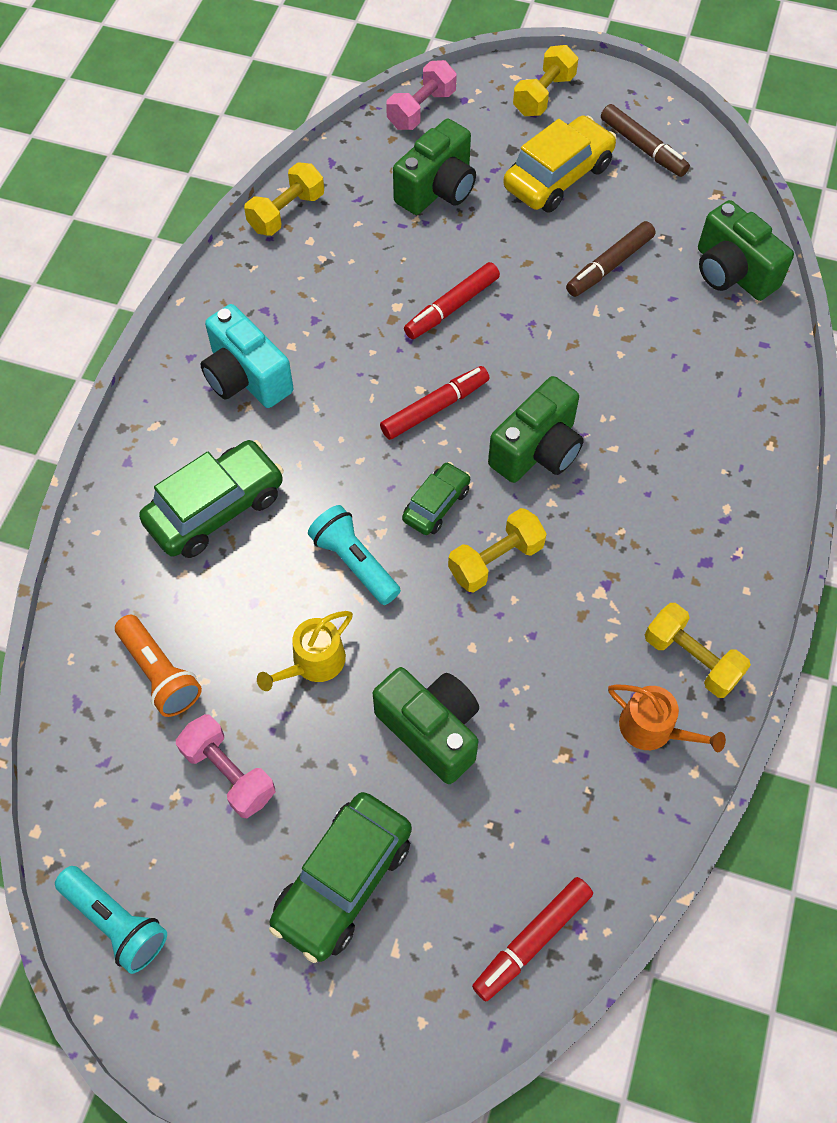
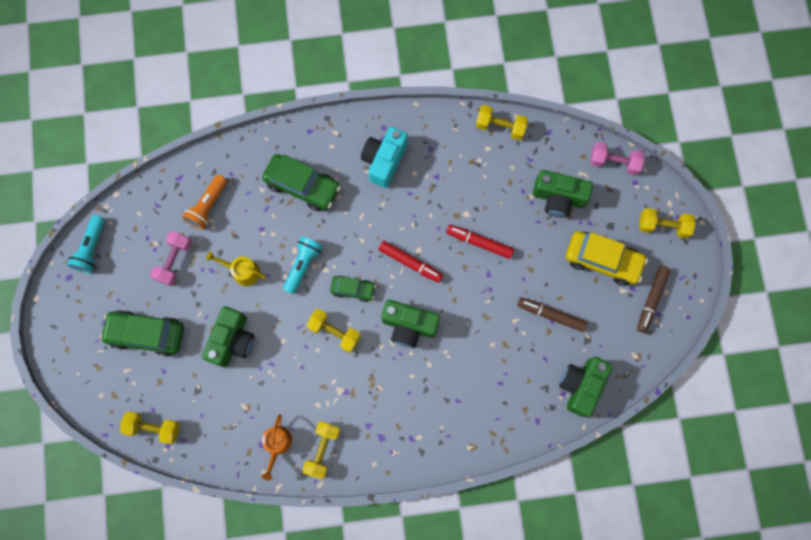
camera: 65 degrees right, 15 degrees up
red marker [472,877,593,1002] -> yellow dumbbell [120,411,179,444]

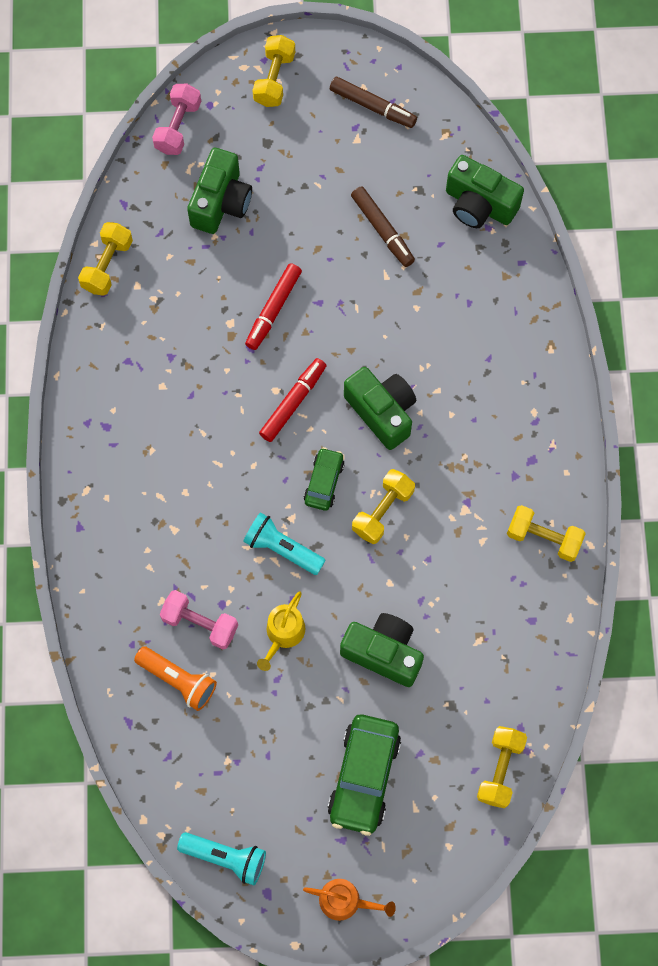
camera: 85 degrees left, 5 degrees down
pink dumbbell [150,231,192,286] -> pink dumbbell moved to [160,590,238,650]
green car [262,154,341,212] -> none
orange watering can [262,414,292,481] -> orange watering can moved to [303,879,396,921]
turquoise camera [361,127,408,188] -> none
green camera [381,300,440,348] -> green camera turned 60 degrees counterclockwise [344,367,416,450]
brown marker [517,297,587,332] -> brown marker turned 60 degrees counterclockwise [351,186,415,267]
yellow car [566,231,648,286] -> none

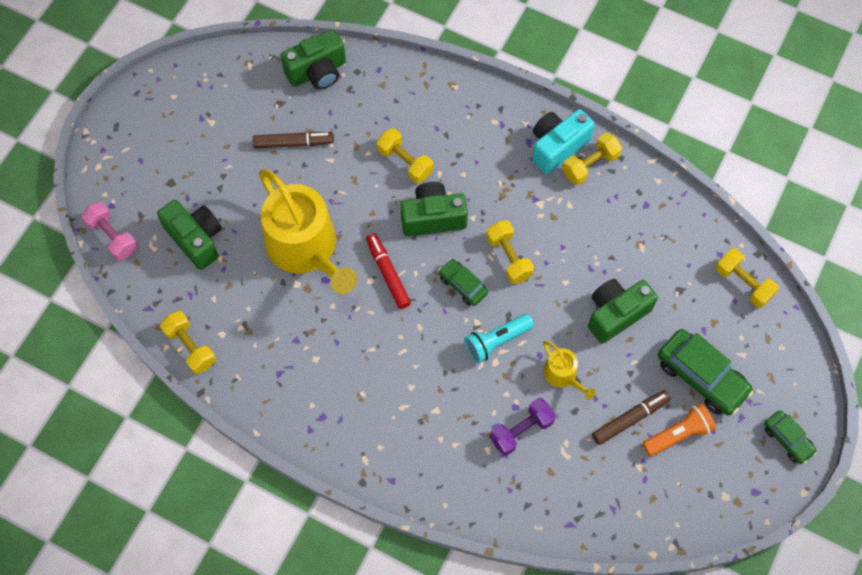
camera: 60 degrees left, 5 degrees down
orange flashlight [134,646,217,711] -> orange flashlight moved to [642,403,716,457]
pink dumbbell [160,590,238,650] -> purple dumbbell [490,398,556,456]
turquoise flashlight [177,832,266,885] -> none
red marker [245,263,302,350] -> yellow watering can [259,169,357,294]
yellow dumbbell [252,35,295,107] -> yellow dumbbell moved to [377,128,433,183]
orange watering can [303,879,396,921] -> green car [764,411,817,464]
brown marker [330,77,417,128] -> brown marker moved to [592,390,671,445]
none -> turquoise camera [532,109,595,174]

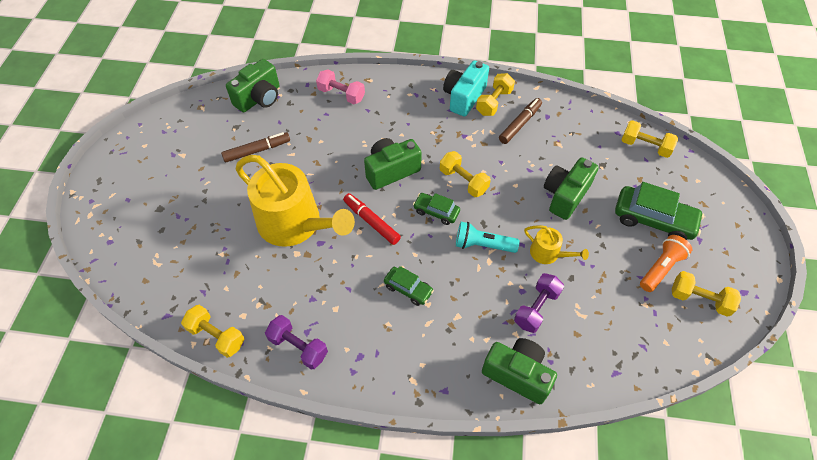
camera: 20 degrees left, 10 degrees down
pink dumbbell [81,202,138,261] -> pink dumbbell moved to [316,69,365,104]
green camera [157,200,222,270] -> green camera moved to [482,338,557,404]
yellow dumbbell [377,128,433,183] -> yellow dumbbell moved to [672,271,741,317]
turquoise flashlight [464,314,534,363] -> turquoise flashlight turned 60 degrees clockwise [456,222,520,253]
brown marker [592,390,671,445] -> brown marker moved to [499,98,542,144]
green car [764,411,817,464] -> green car moved to [384,266,434,306]
none -> purple dumbbell [265,315,328,369]

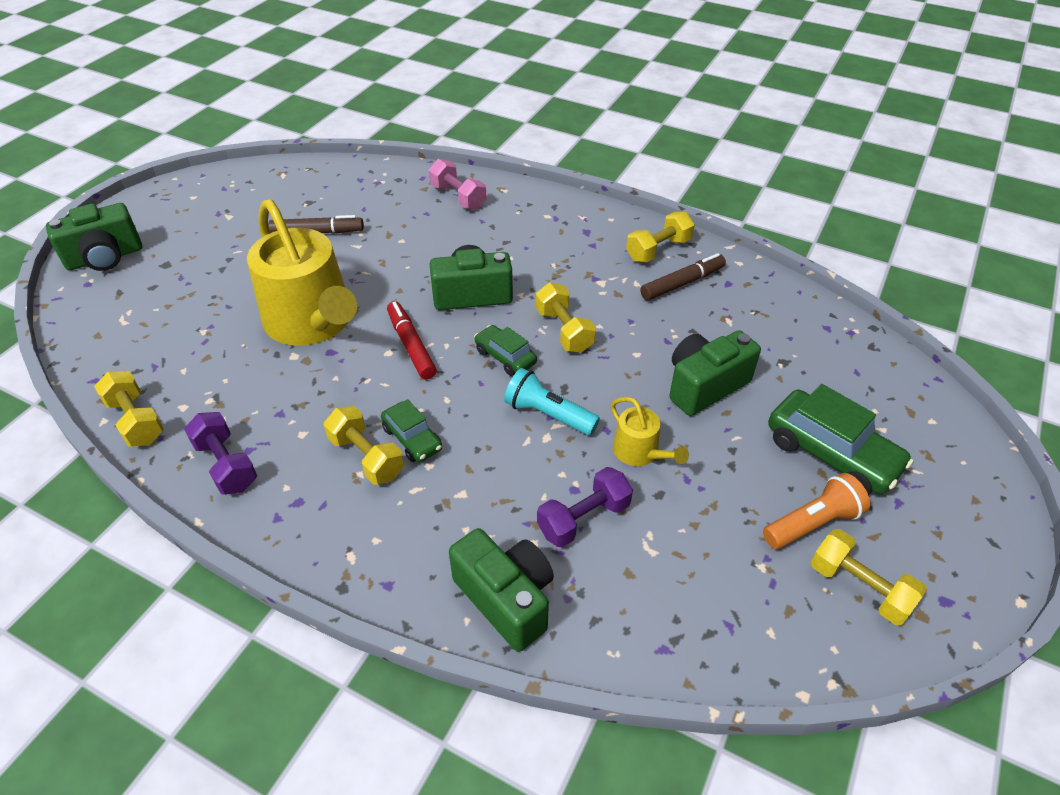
camera: 20 degrees right, 10 degrees down
green camera [226,59,279,112] -> green camera moved to [46,203,142,271]
turquoise camera [443,60,489,117] -> none
yellow dumbbell [621,120,678,158] -> yellow dumbbell moved to [324,406,404,485]

